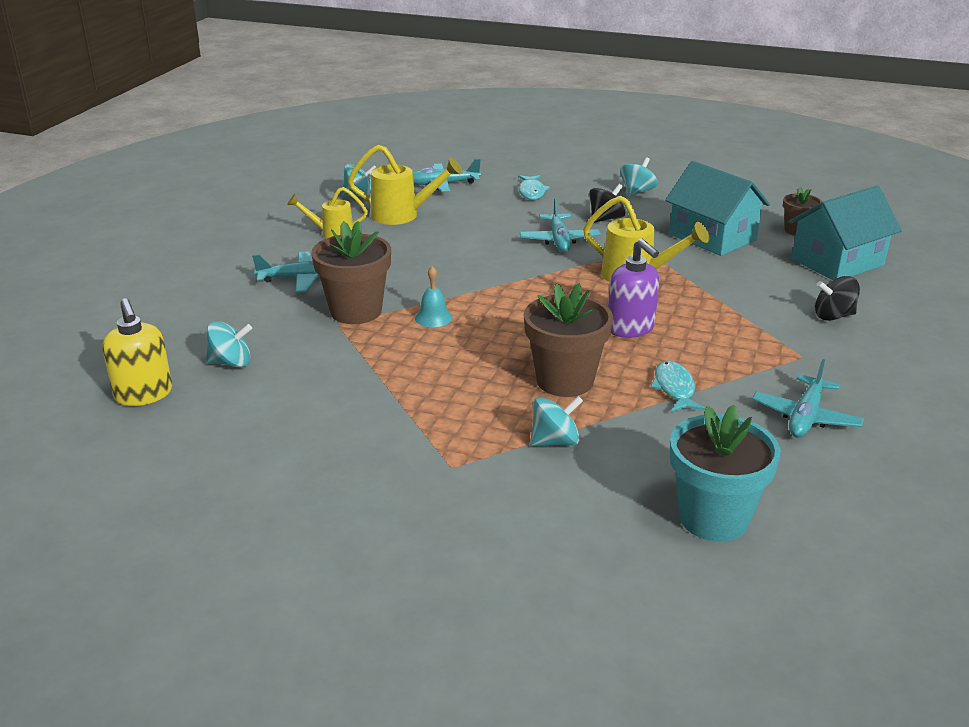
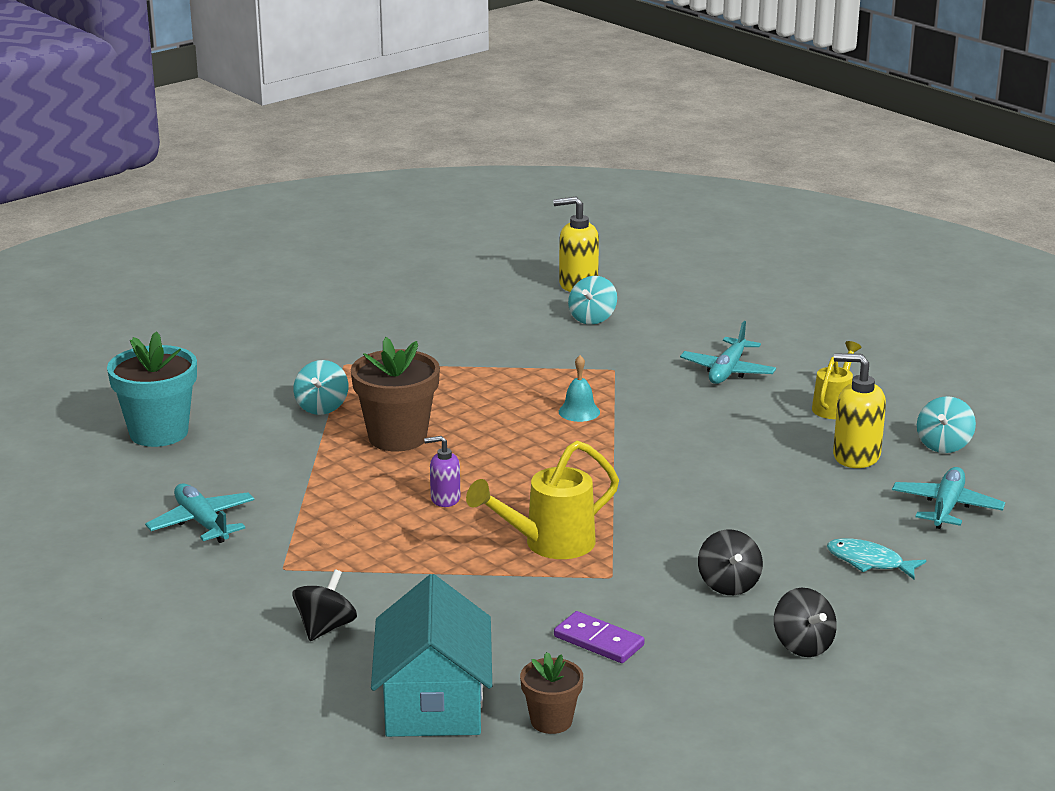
camera: 120 degrees right, 5 degrees down
brown flower pot [311,221,391,324] -> none
yellow watering can [348,145,463,225] -> yellow soap dispenser [833,353,886,468]
turquoise plane [520,198,601,252] -> none
purple soap dispenser [608,238,659,338] -> purple soap dispenser [424,436,460,507], size x0.61
turquoise spinning top [620,157,658,197] -> black spinning top [774,588,837,657]
turquoise fish [651,360,705,412] -> none
turquoise house [665,161,770,256] -> purple domino [554,611,644,663]

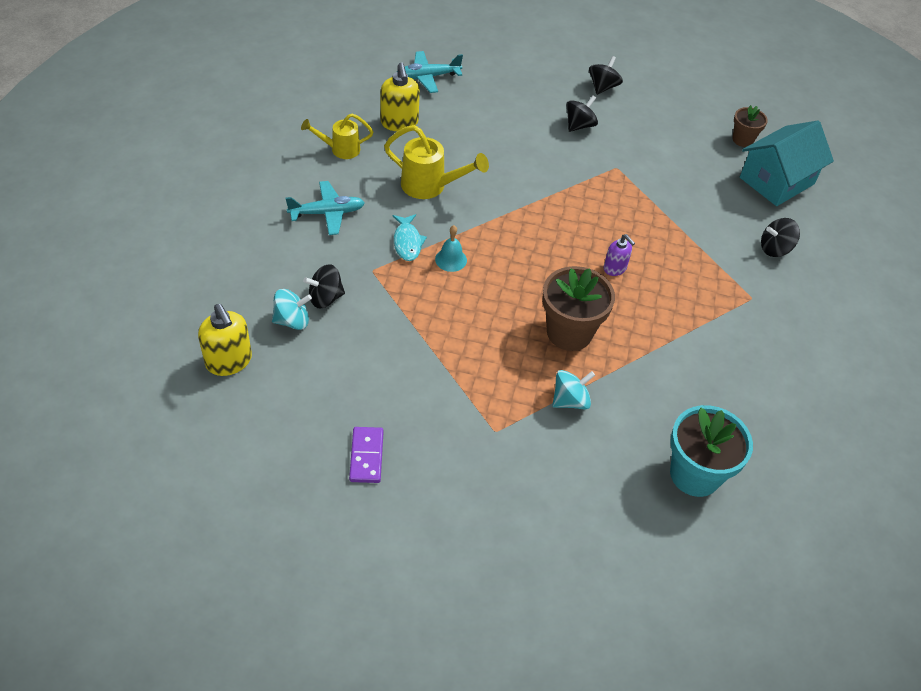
camera: 130 degrees left, 25 degrees up
turquoise plane [145,483,255,543] -> none
yellow watering can [466,441,619,559] -> yellow watering can moved to [384,125,489,199]
purple domino [554,611,644,663] -> purple domino moved to [349,427,384,483]
turquoise fish [827,538,927,579] -> turquoise fish moved to [392,214,427,261]
turquoise spinning top [917,396,976,453] -> none
none -> black spinning top [303,264,345,309]

